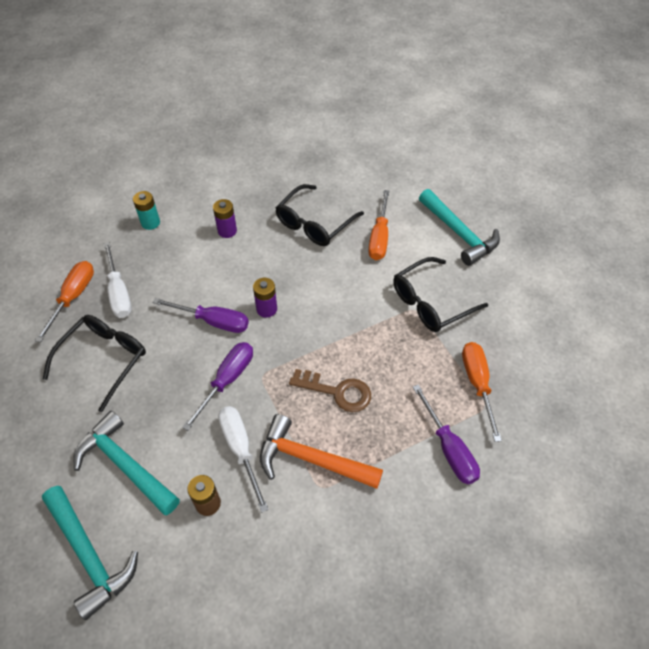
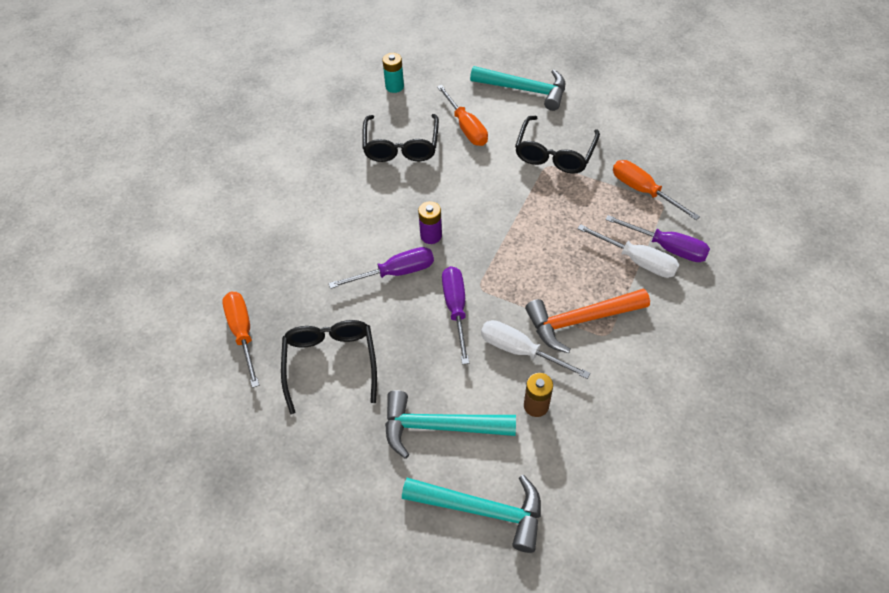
camera: 35 degrees left, 0 degrees up
white screwdriver [104,242,132,318] -> white screwdriver moved to [577,224,679,278]
turquoise battery [133,191,160,230] -> turquoise battery moved to [382,53,404,93]
purple battery [213,199,237,238] -> none
brown key [289,369,371,412] -> none

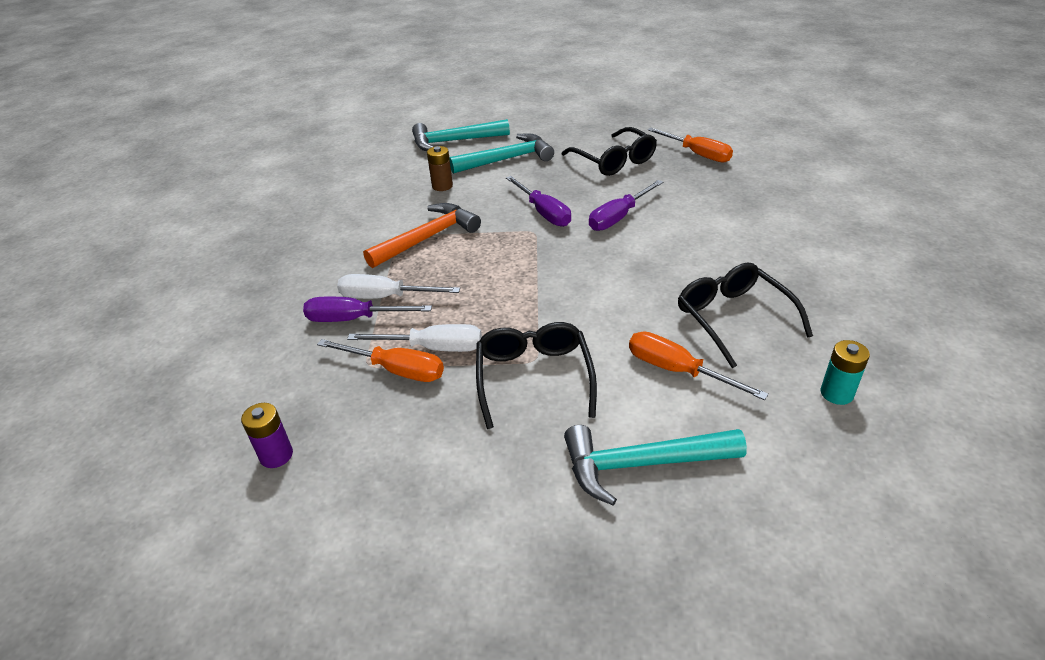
camera: 155 degrees right, 15 degrees down
purple battery [418,201,442,244] -> purple battery moved to [241,403,293,468]
white screwdriver [481,320,590,379] -> white screwdriver moved to [347,324,482,352]

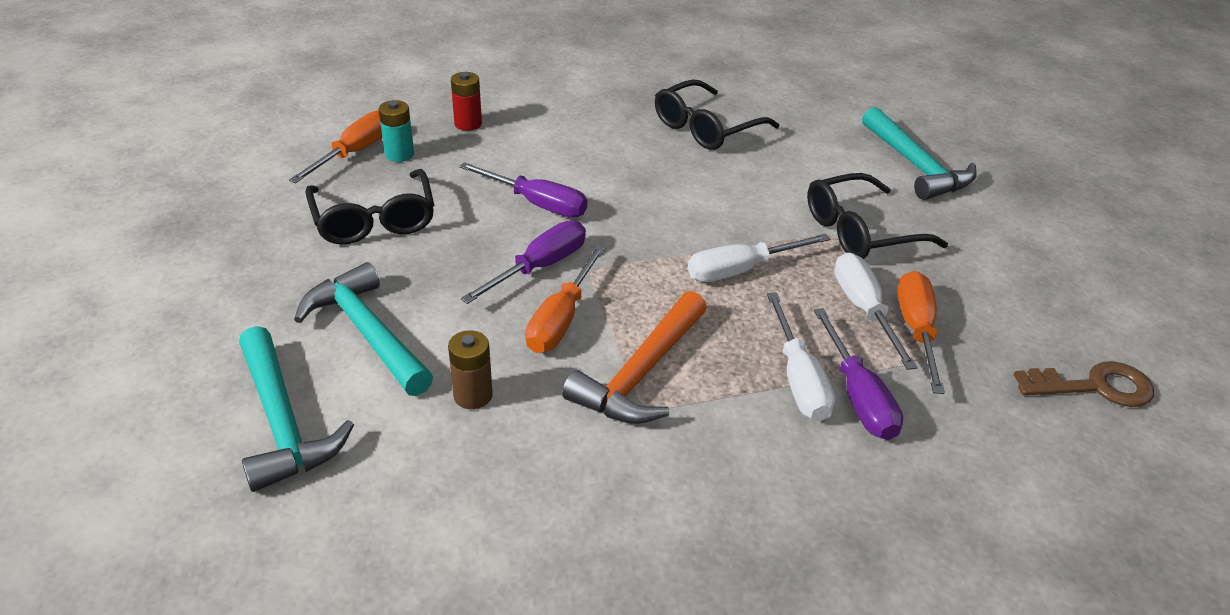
camera: 110 degrees left, 0 degrees up
purple battery [241,403,293,468] -> brown key [1014,361,1154,407]
orange hammer [363,203,481,268] -> orange hammer turned 90 degrees counterclockwise [562,291,707,424]
black glasses [562,127,657,176] -> black glasses turned 120 degrees clockwise [305,169,434,245]
orange screwdriver [629,331,769,400] -> orange screwdriver moved to [525,245,606,353]
turquoise battery [821,340,870,405] -> turquoise battery moved to [378,100,414,162]
none -> red battery [451,72,482,131]
none -> white screwdriver [688,234,831,282]

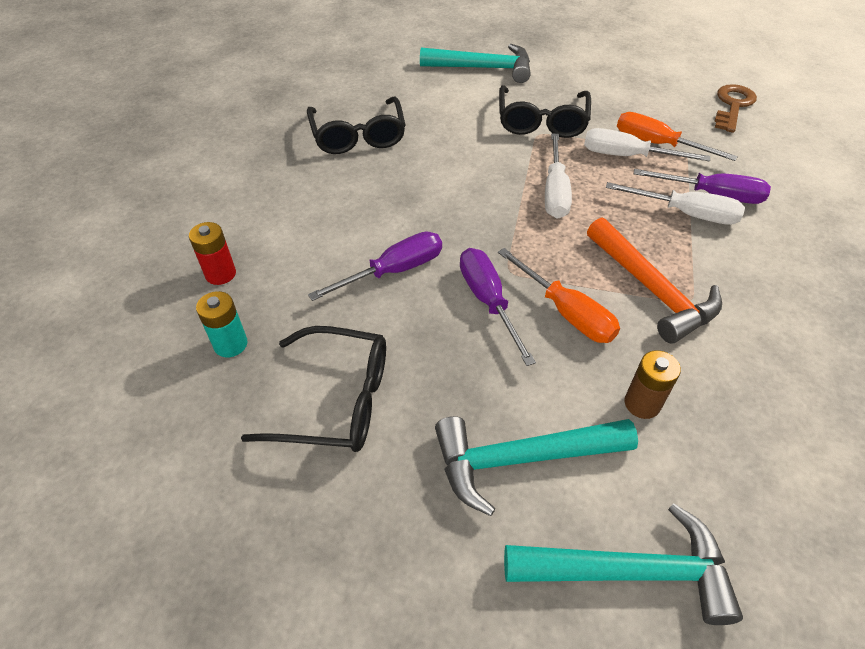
camera: 60 degrees left, 10 degrees up
orange screwdriver [289,110,382,183] -> none

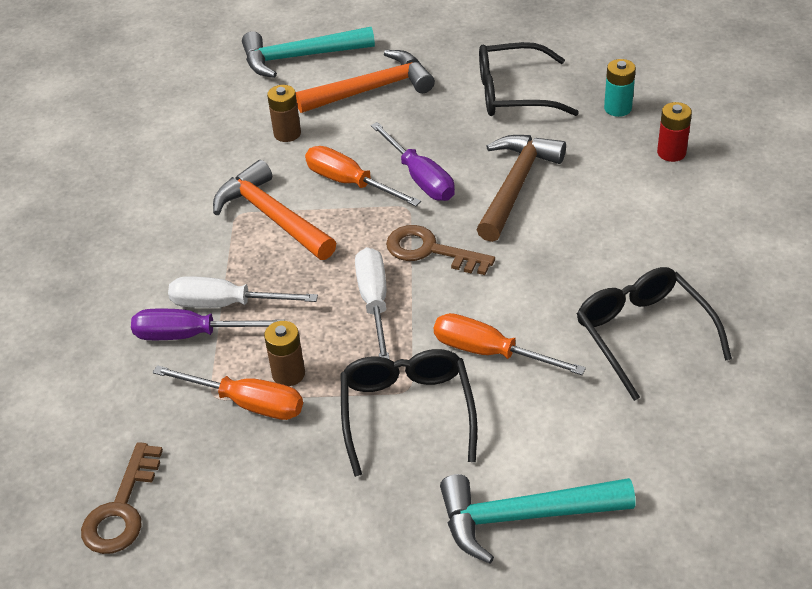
camera: 170 degrees right, 5 degrees down
purple screwdriver [308,232,442,301] -> brown hammer [476,135,566,242]
turquoise hammer [435,416,638,516] -> orange hammer [296,50,435,113]
white screwdriver [584,128,710,162] -> brown battery [264,321,305,386]
none -> brown key [386,225,495,275]
none -> orange screwdriver [434,313,586,375]

